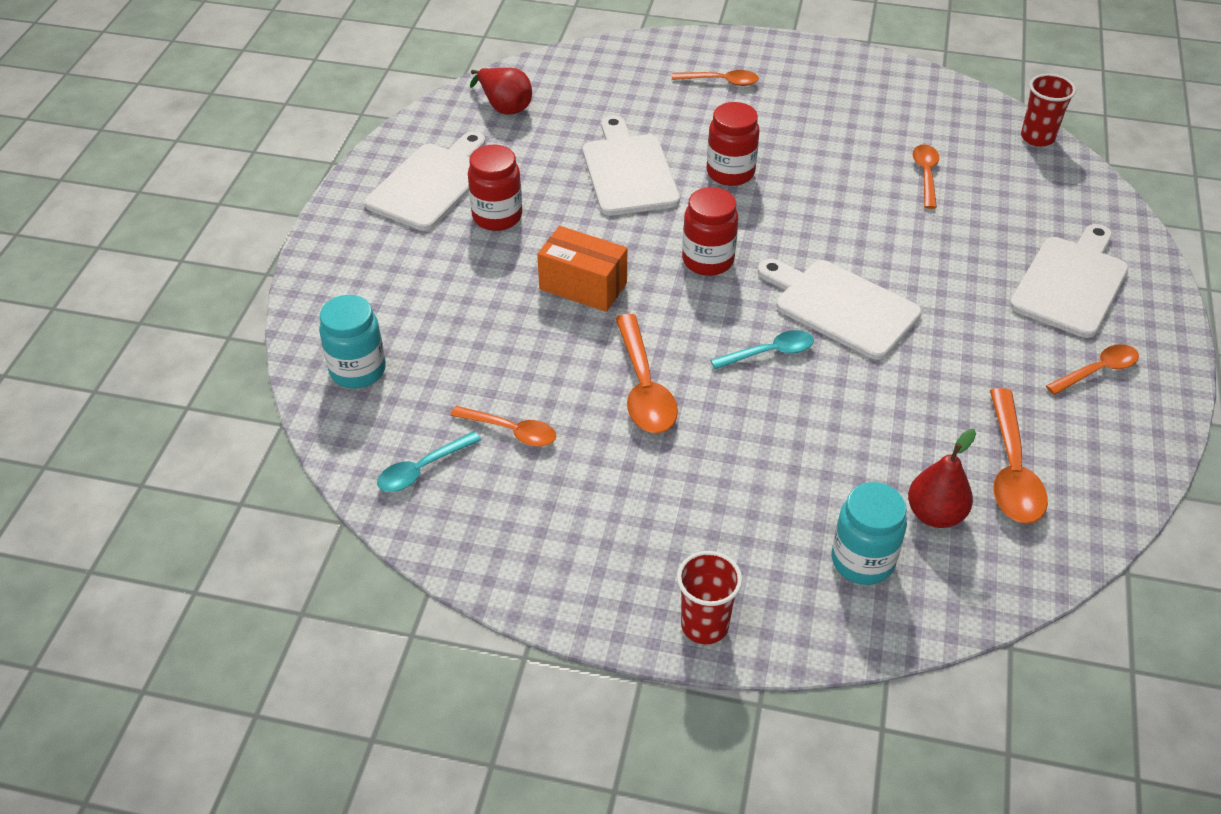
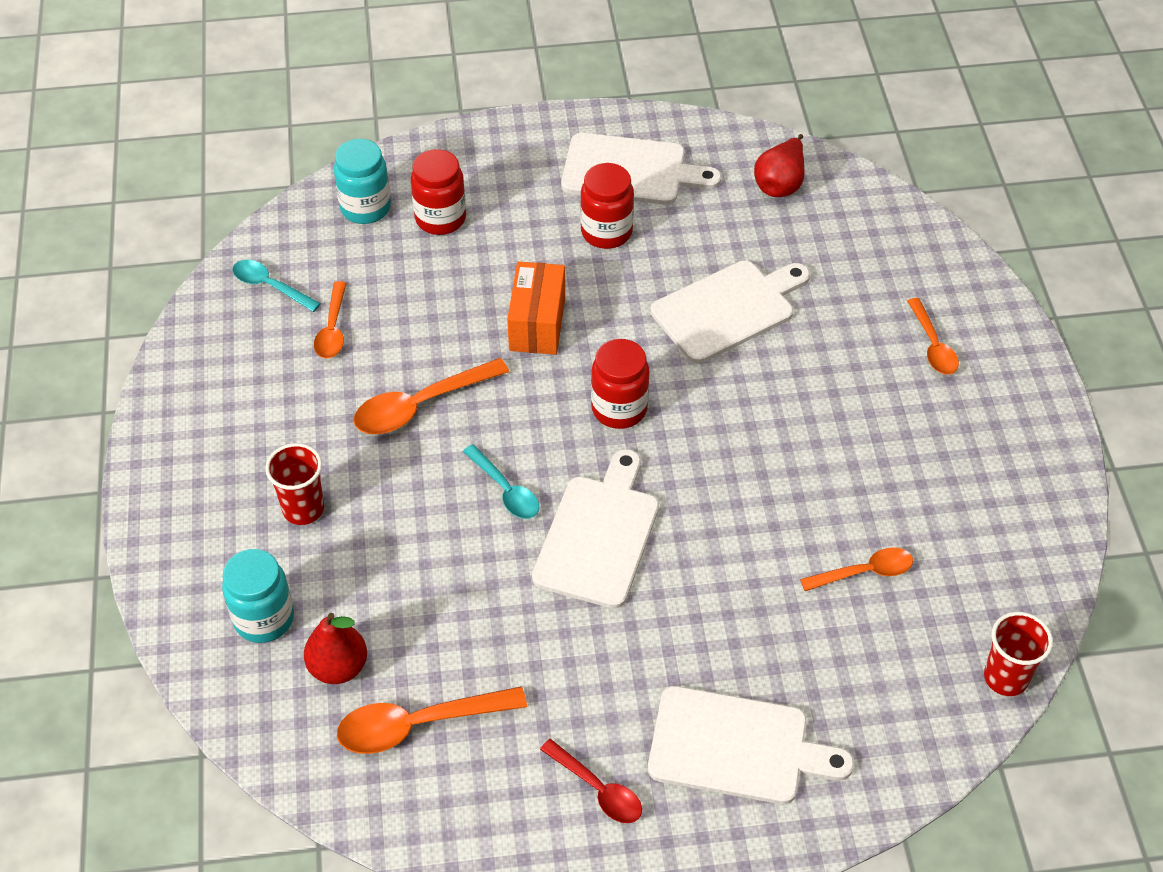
camera: 70 degrees right, 5 degrees up
red cup [677,551,742,644] -> red cup moved to [265,443,324,525]
red jar [707,102,760,186] -> red jar moved to [411,149,466,235]
orange spoon [1046,344,1139,395] -> red spoon [540,739,642,823]

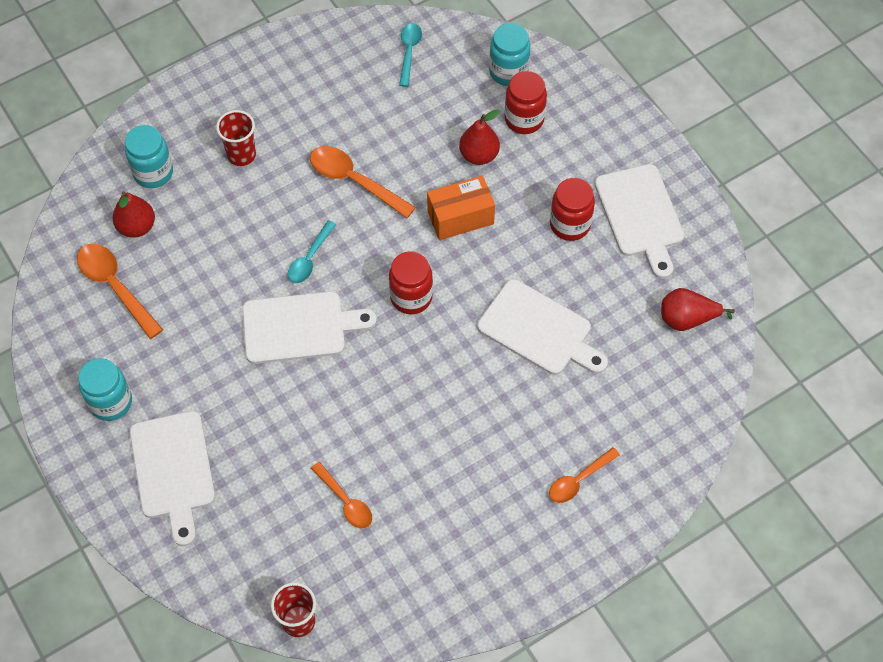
camera: 65 degrees right, 10 degrees up
orange spoon [314,281,347,358] -> none
red spoon [540,739,642,823] -> turquoise jar [78,358,132,421]
none -> red pear [459,109,500,165]

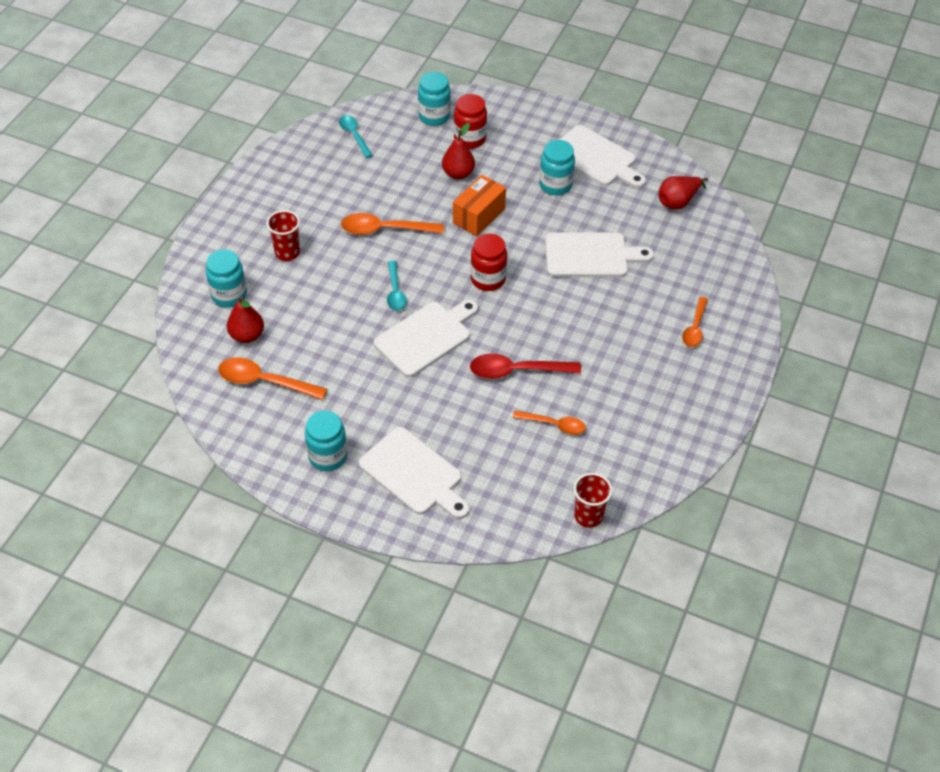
camera: 35 degrees left, 10 degrees down
red jar [550,178,595,241] -> turquoise jar [539,140,575,195]
none -> red spoon [470,354,581,379]

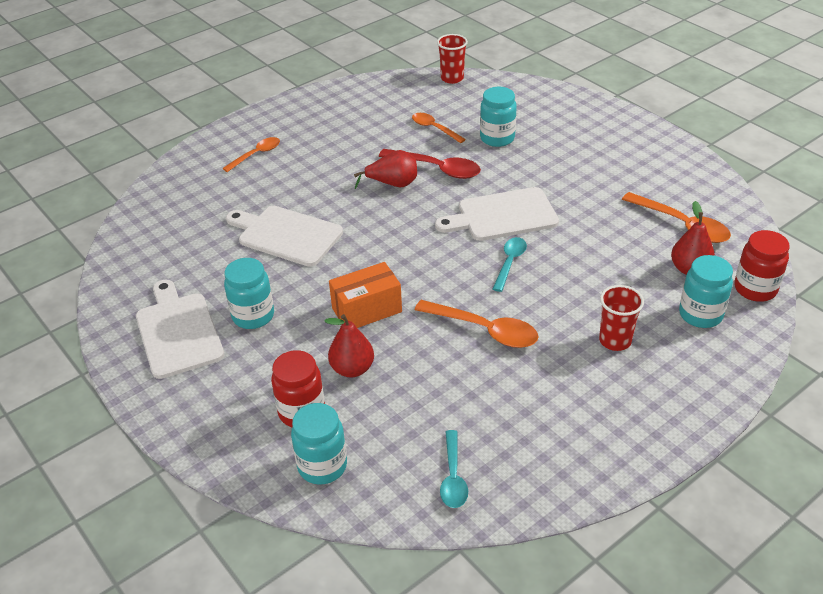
camera: 150 degrees left, 10 degrees down
turquoise jar [305,410,347,471] -> turquoise jar moved to [480,87,517,147]
white cutting board [359,427,470,519] -> none
red jar [471,233,507,291] -> red jar moved to [734,230,790,302]
red pear [659,176,708,210] -> red pear moved to [354,150,417,189]

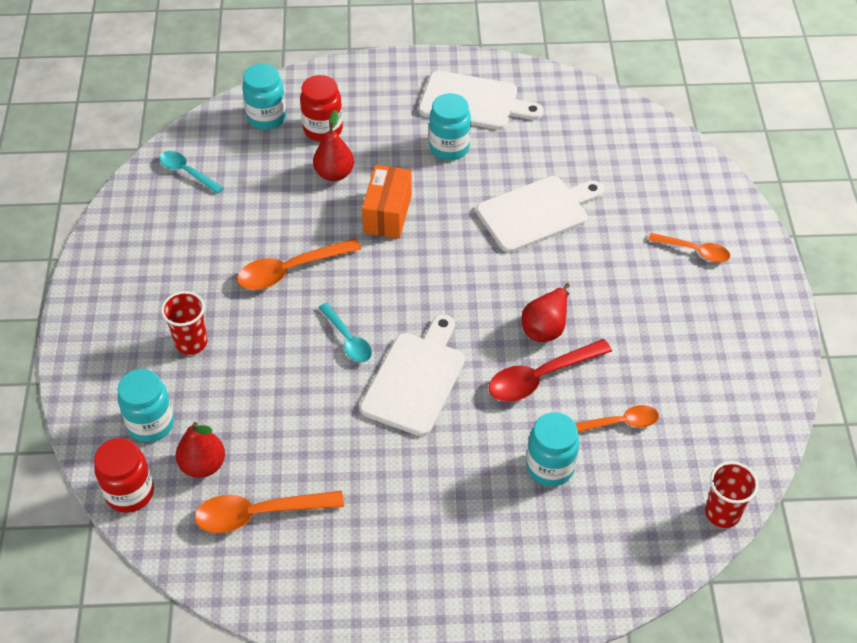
camera: 125 degrees right, 10 degrees up
orange spoon [222,137,280,172] -> orange spoon turned 60 degrees counterclockwise [648,233,730,262]

